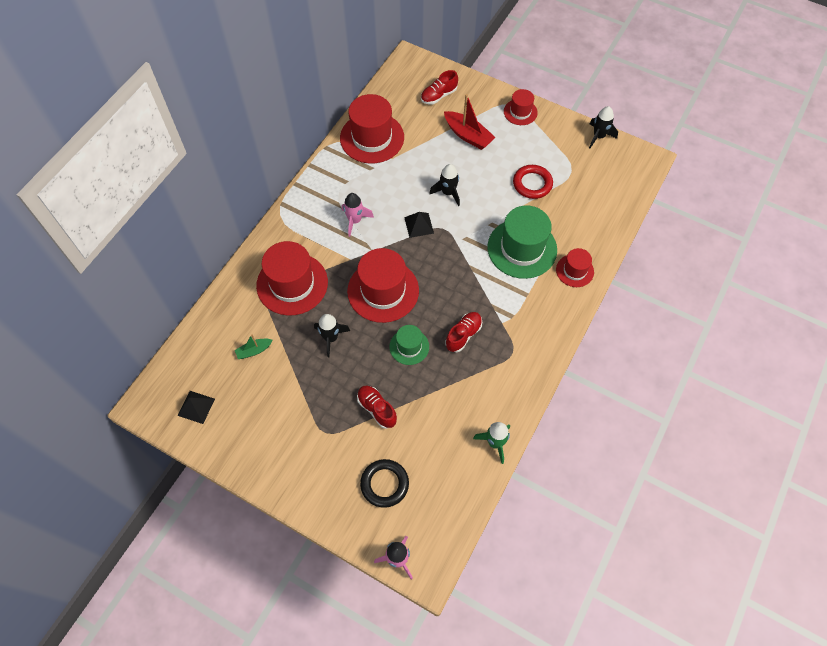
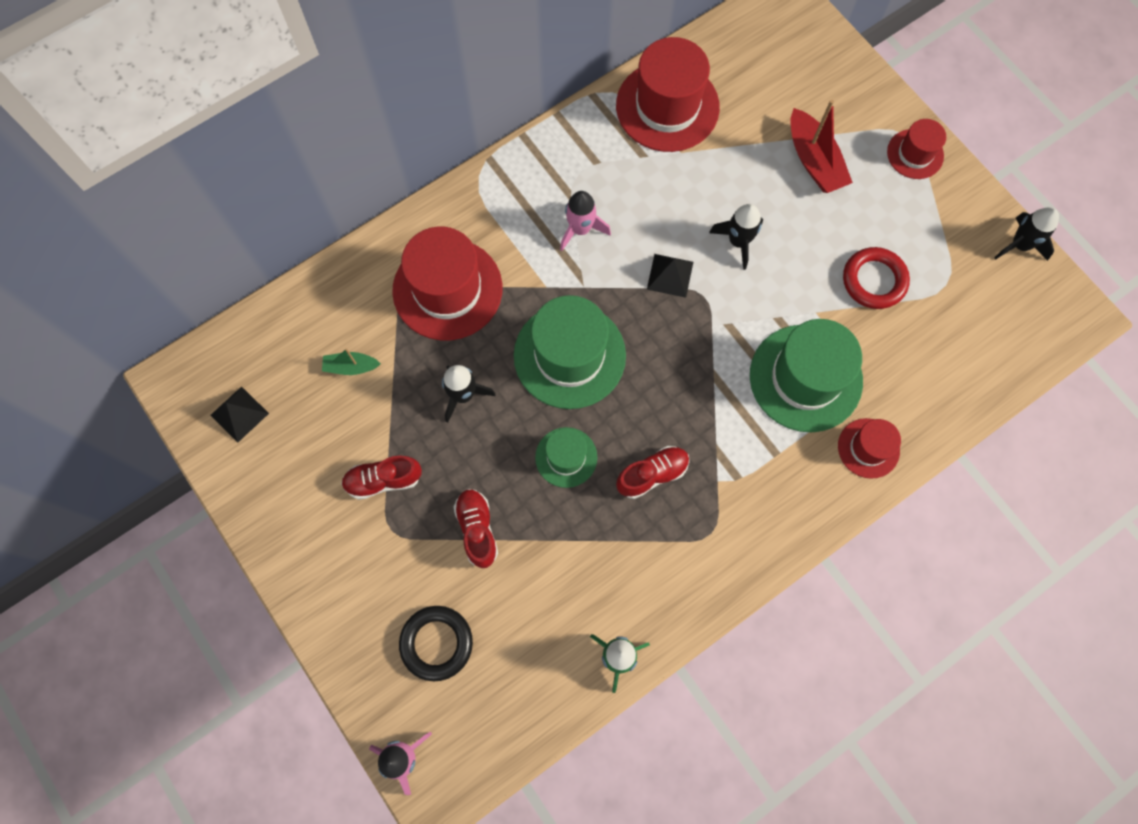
camera: 25 degrees right, 10 degrees up
red hat [347,248,419,323] -> green hat [514,295,626,409]
red shoe [421,70,458,104] -> red shoe moved to [341,456,422,500]

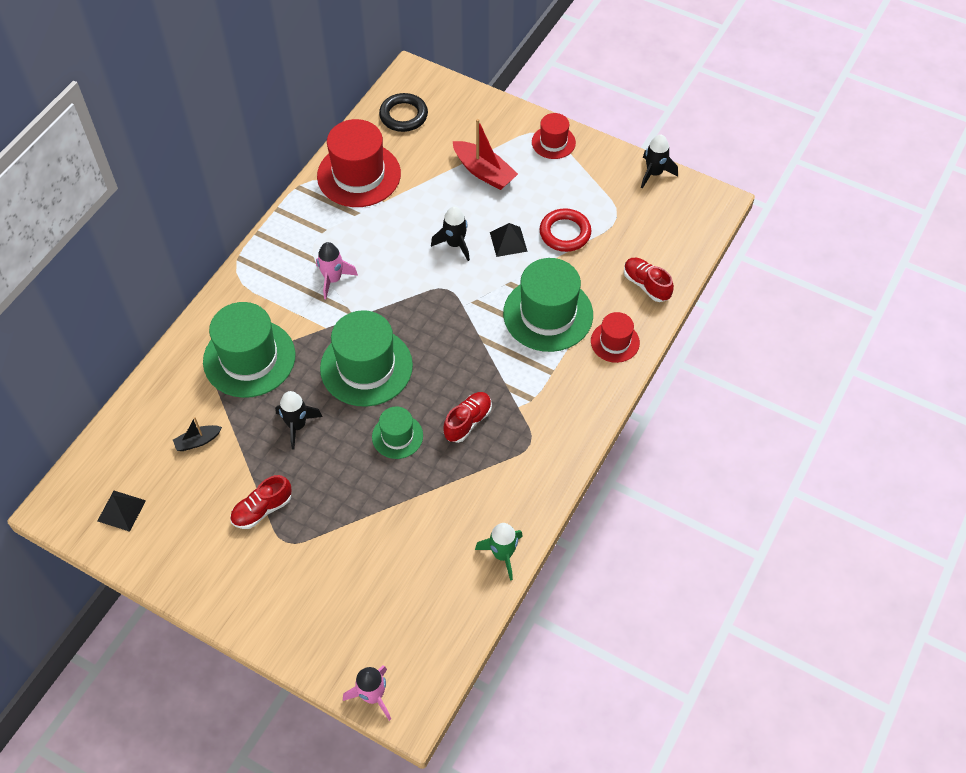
camera: 25 degrees left, 15 degrees down
green boat [322,348,381,375] -> black boat [173,417,222,451]
red hat [392,227,503,340] -> green hat [203,302,296,398]
black ring [399,606,473,681] -> black ring moved to [379,93,428,132]
red shoe [454,489,498,568] -> red shoe moved to [624,258,674,302]
black pyramid [647,254,693,298] -> black pyramid moved to [490,223,528,257]

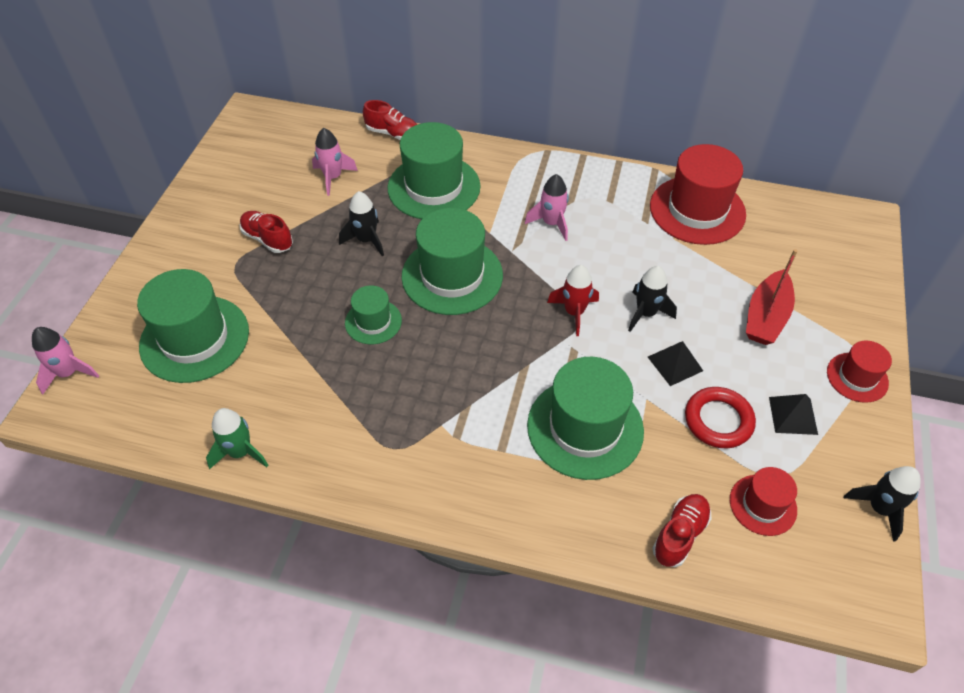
camera: 75 degrees right, 5 degrees down
black pyramid [97,491,146,532] -> black pyramid moved to [769,394,818,435]
black boat [173,417,222,451] -> pink rocket [312,128,358,196]
black ring [379,93,428,132] -> none
red shoe [443,392,492,443] -> red shoe moved to [363,100,418,140]
red hat [591,312,640,363] -> red hat moved to [730,467,797,536]
none -> green hat [137,269,249,383]
none -> red rocket [547,265,599,336]

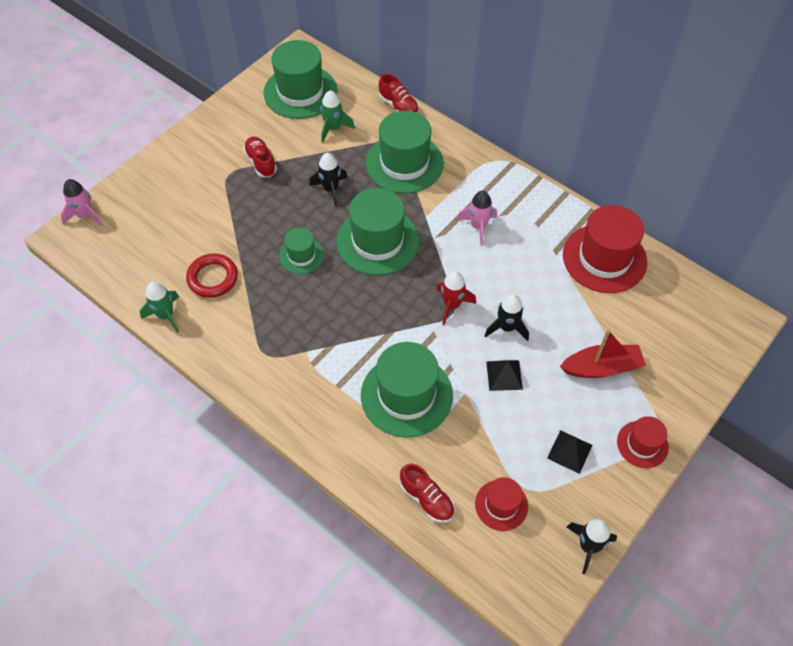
camera: 25 degrees right, 5 degrees up
green hat [137,269,249,383] -> green hat moved to [263,40,337,119]
pink rocket [312,128,358,196] -> green rocket [320,90,355,143]
red shoe [652,494,711,567] -> red shoe turned 75 degrees clockwise [400,463,455,523]
red ring [685,387,756,448] -> red ring moved to [186,253,238,298]
red boat [746,249,797,345] -> red boat turned 150 degrees counterclockwise [560,330,646,378]

